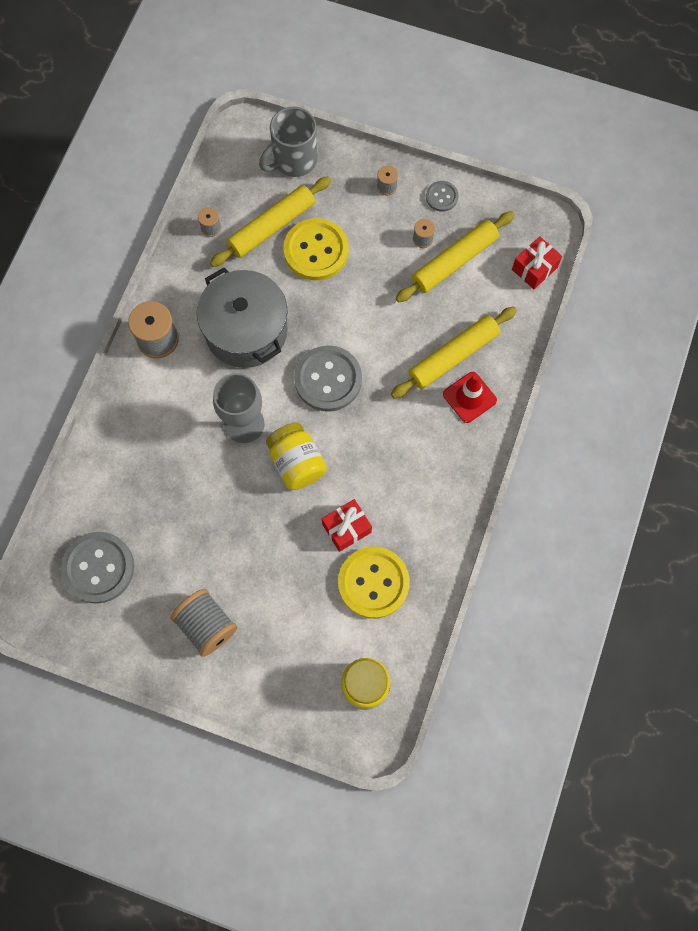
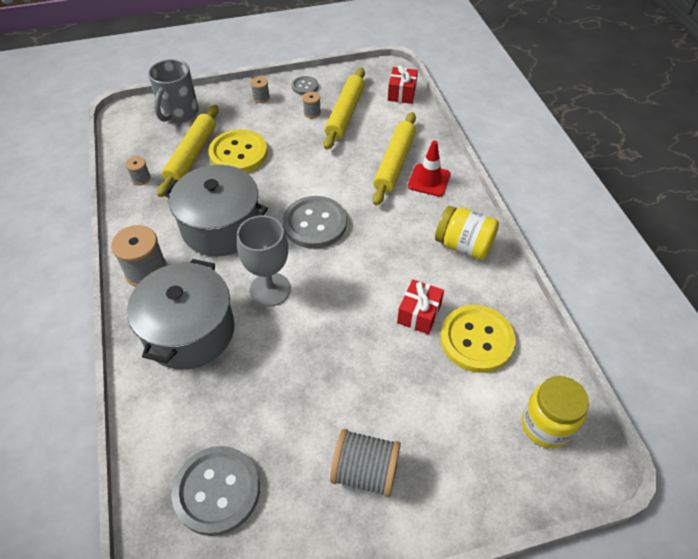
camera: 35 degrees left, 20 degrees down
yellow jar [266,423,327,490] -> yellow jar moved to [435,206,499,260]
none -> grey pot [127,259,235,370]

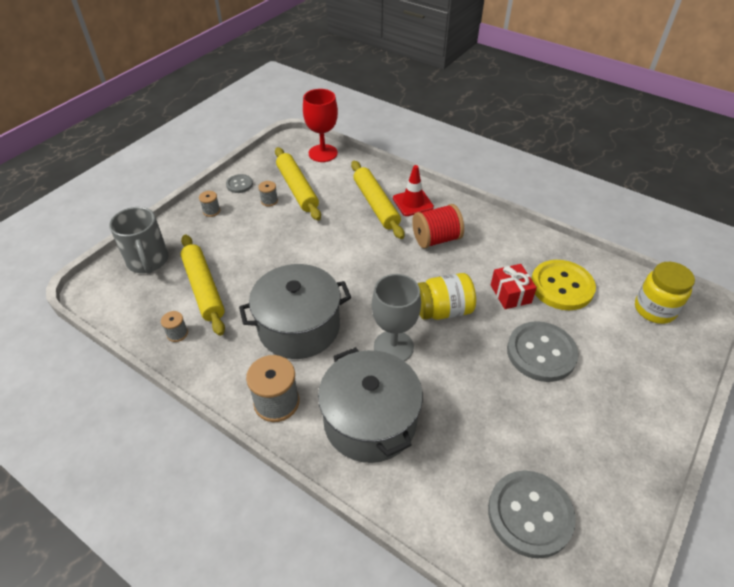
camera: 40 degrees left, 5 degrees down
yellow button [208,129,268,172] -> none
grey button [283,196,347,249] -> grey button moved to [507,321,579,382]
grey spool [330,429,401,497] -> none
red gift [388,65,418,104] -> red goblet [303,89,338,162]
yellow jar [435,206,499,260] -> yellow jar moved to [417,273,476,320]
none -> red spool [412,204,464,249]

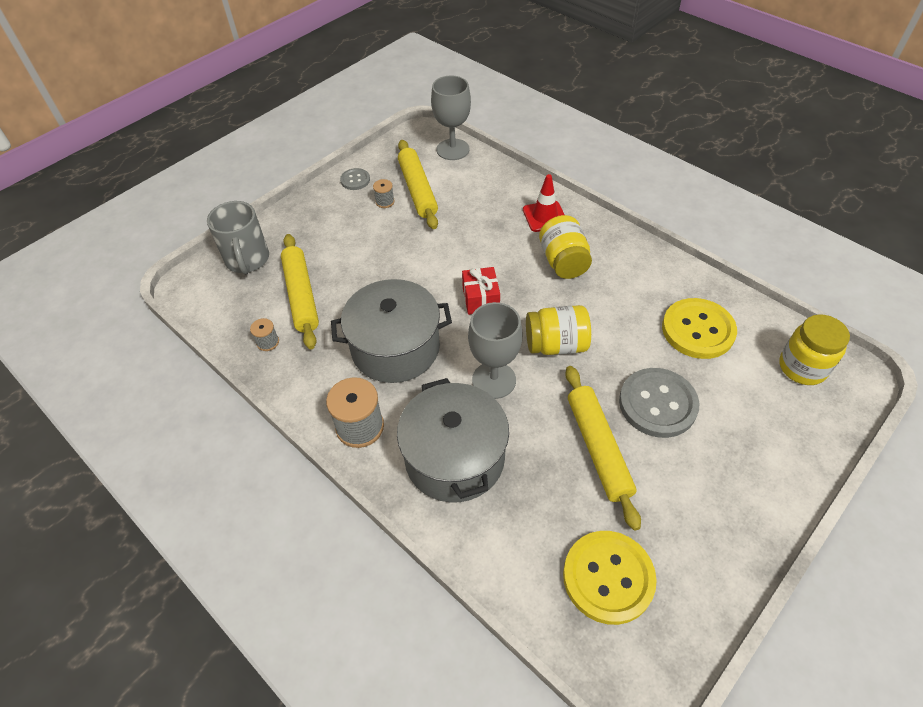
camera: 10 degrees right, 5 degrees up
grey spool [199,191,220,217] -> none
red goblet [303,89,338,162] -> grey goblet [431,76,471,160]
yellow rolling pin [351,161,405,239] -> yellow rolling pin moved to [565,366,641,531]
red spool [412,204,464,249] -> yellow jar [539,215,592,279]
grey button [488,470,576,559] -> yellow button [563,531,657,625]
red gift [491,264,537,309] -> red gift moved to [462,267,500,315]

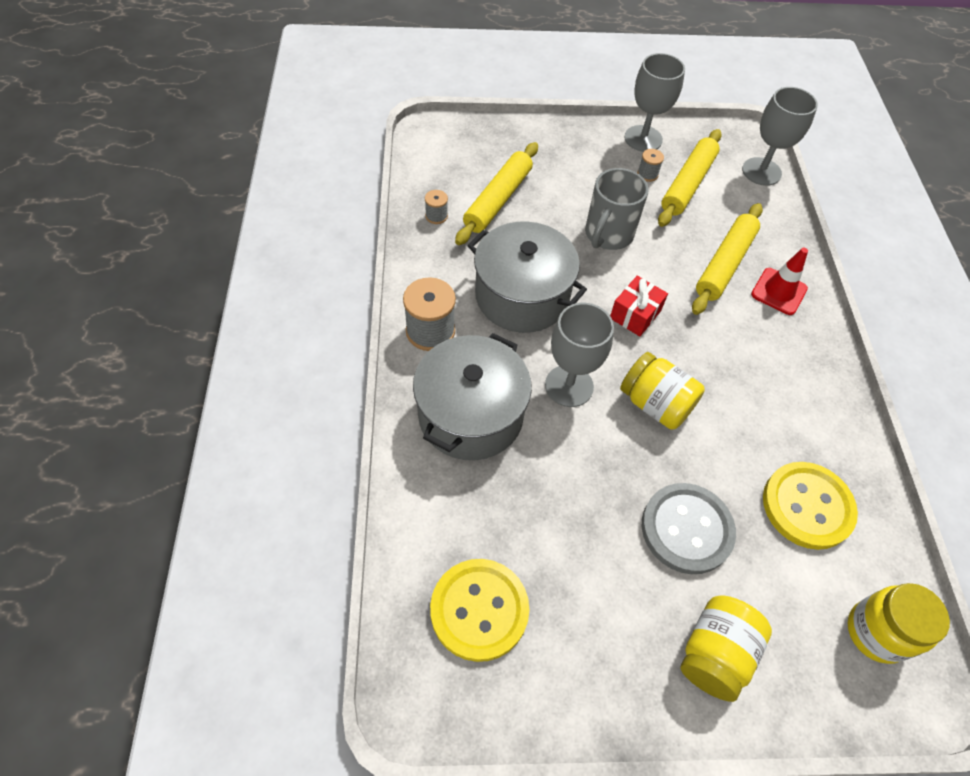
camera: 40 degrees right, 5 degrees up
grey mug [207,201,269,275] -> grey mug moved to [585,168,649,250]
grey button [340,168,370,190] -> grey goblet [625,53,685,152]
yellow jar [539,215,592,279] -> yellow jar moved to [681,596,772,702]
yellow rolling pin [565,366,641,531] -> yellow rolling pin moved to [692,203,763,315]

